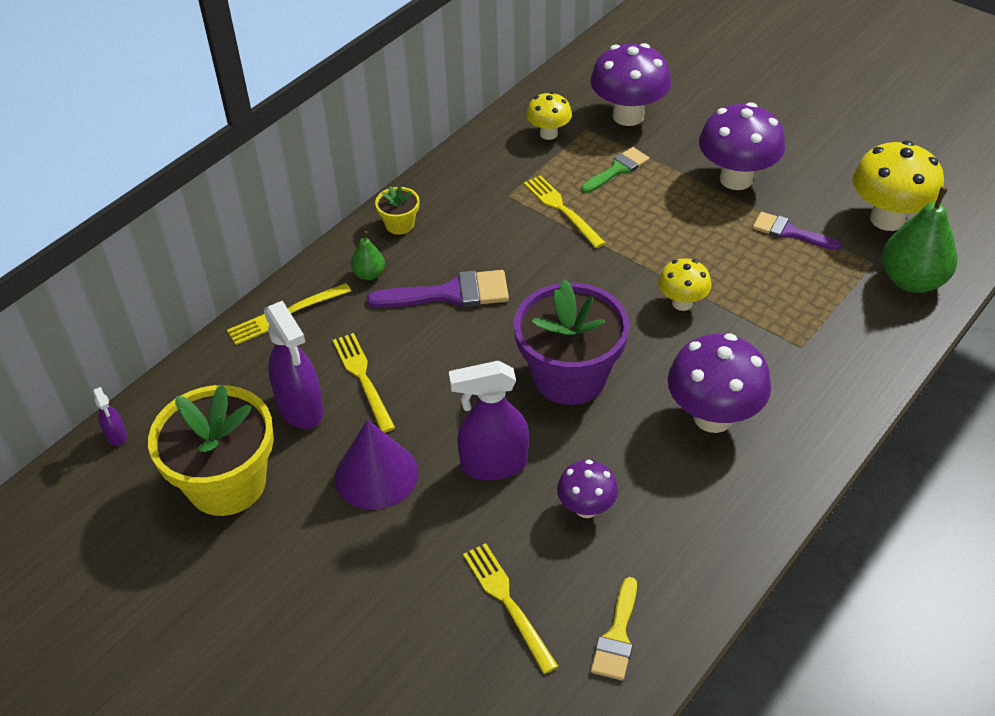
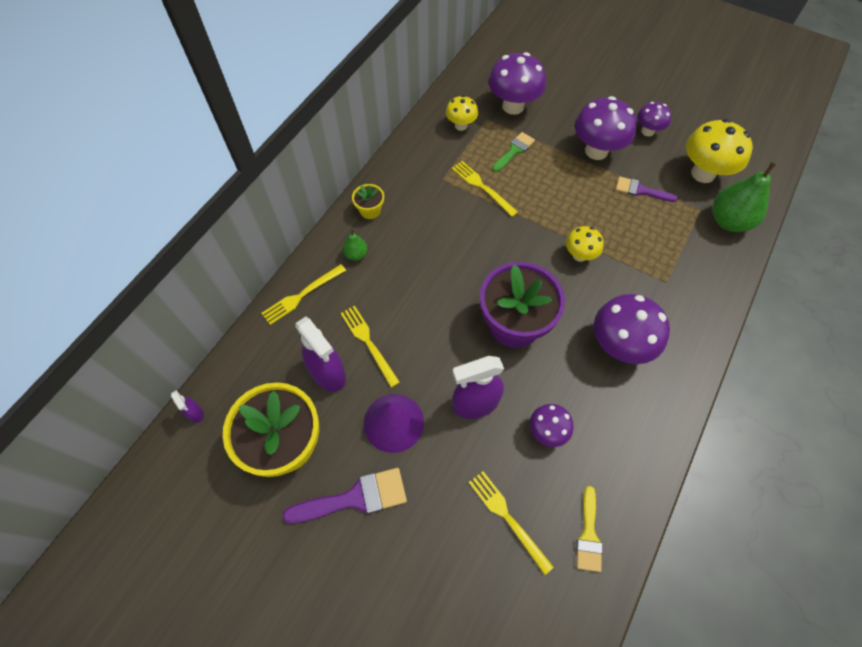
camera: 10 degrees left, 15 degrees up
purple brush [367,270,509,308] -> purple brush moved to [282,468,407,524]
none -> purple mushroom [637,102,672,137]

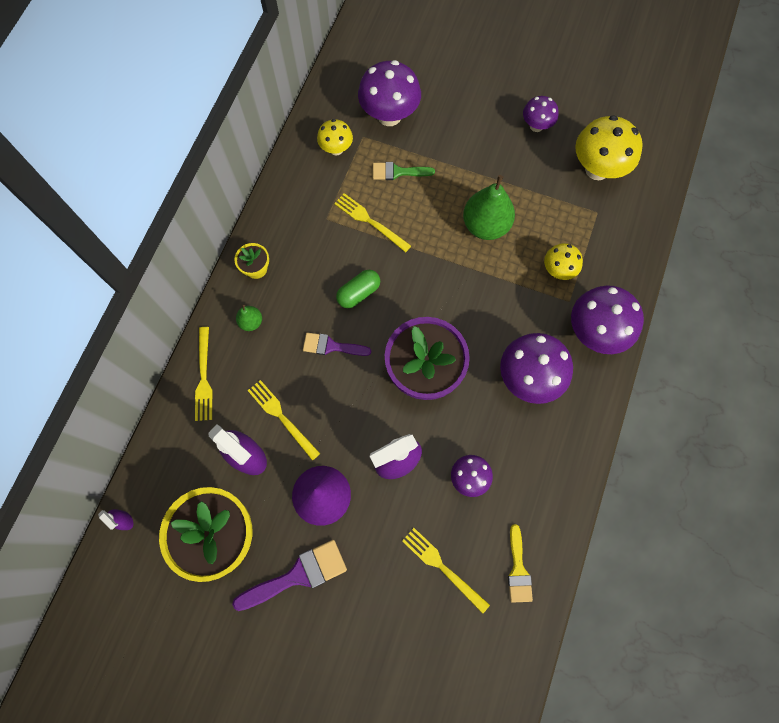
camera: 10 degrees left, 10 degrees up
yellow fork [261,264,346,325] -> yellow fork turned 45 degrees counterclockwise [195,327,212,421]
green brush [492,132,535,172] -> green brush turned 120 degrees counterclockwise [373,162,435,180]
yellow mushroom [566,226,604,262] -> yellow mushroom moved to [544,243,583,280]
purple mushroom [575,96,637,160] -> purple mushroom moved to [571,285,644,354]
purple brush [616,176,678,202] -> purple brush moved to [303,332,371,356]
green pear [712,162,776,232] -> green pear moved to [463,175,515,240]
none -> green capsule [336,270,380,308]

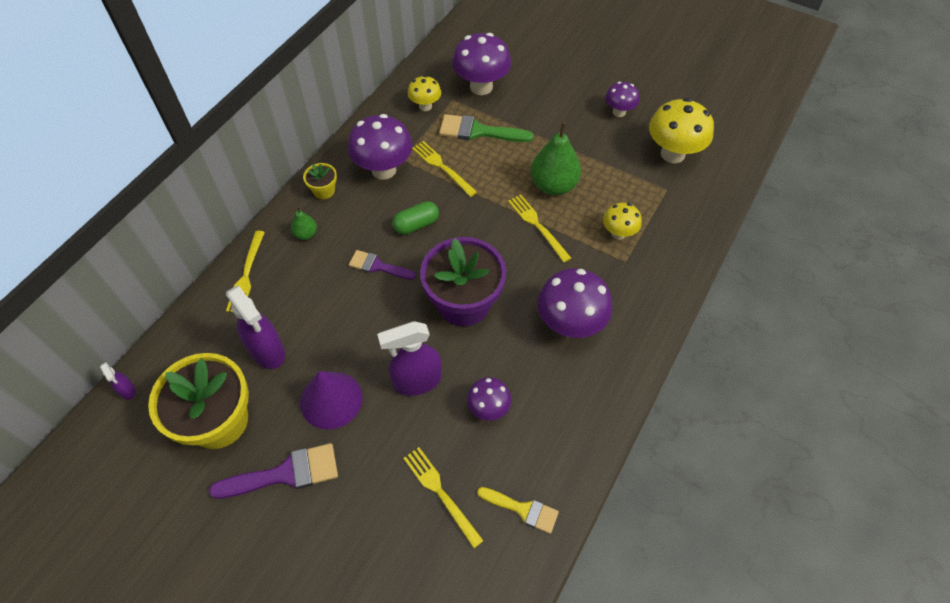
camera: 10 degrees right, 15 degrees down
yellow fork [247,380,320,461] -> yellow fork moved to [508,195,571,262]
green brush [373,162,435,180] -> green brush [439,114,534,142], size x1.55
yellow brush [508,524,533,603] -> yellow brush turned 75 degrees counterclockwise [477,487,559,534]
purple mushroom [571,285,644,354] -> purple mushroom moved to [348,114,413,180]

